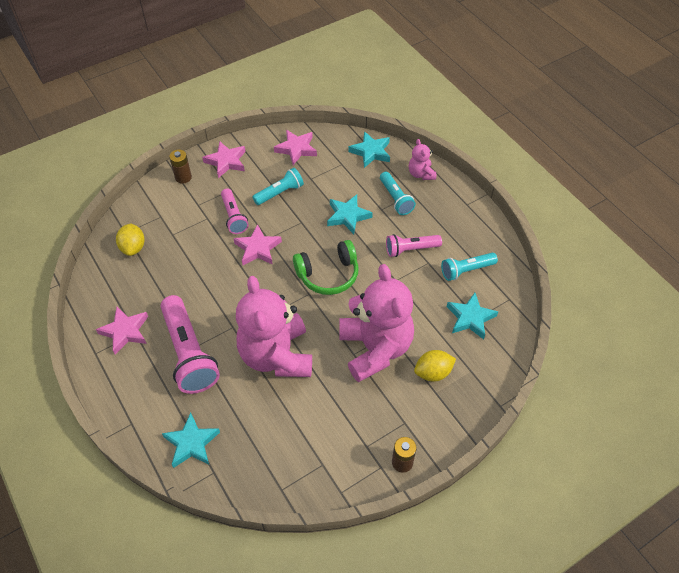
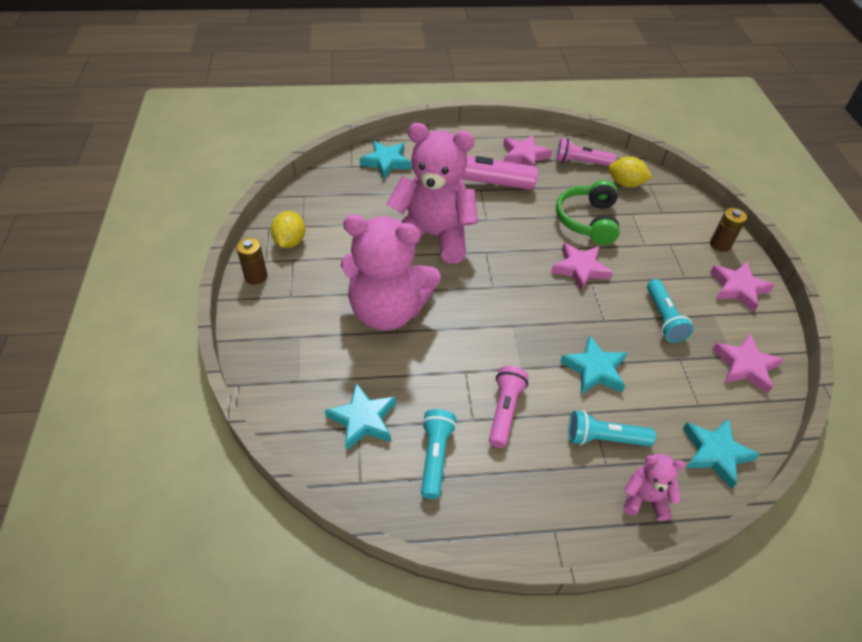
camera: 115 degrees right, 5 degrees down
pink flashlight [221,188,249,234] -> pink flashlight moved to [556,138,616,166]
green headphones [293,240,359,295] -> green headphones moved to [556,180,620,245]
yellow lemon [414,350,456,382] -> yellow lemon moved to [271,211,305,248]

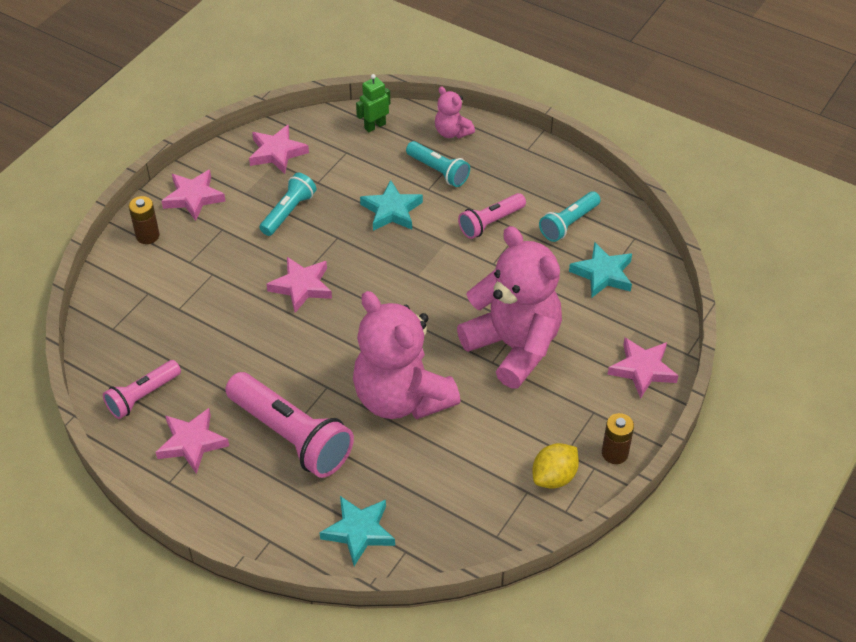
camera: 140 degrees left, 0 degrees up
pink flashlight [556,138,616,166] -> pink flashlight turned 90 degrees clockwise [103,360,181,419]
green headphones [556,180,620,245] -> none
yellow lemon [609,156,652,187] -> none
turquoise star [683,418,760,489] -> green robot [356,74,390,132]
none -> pink star [608,338,678,399]

